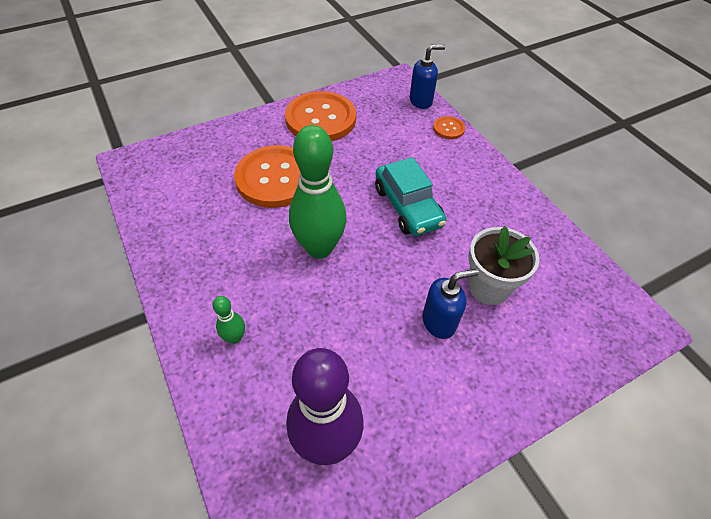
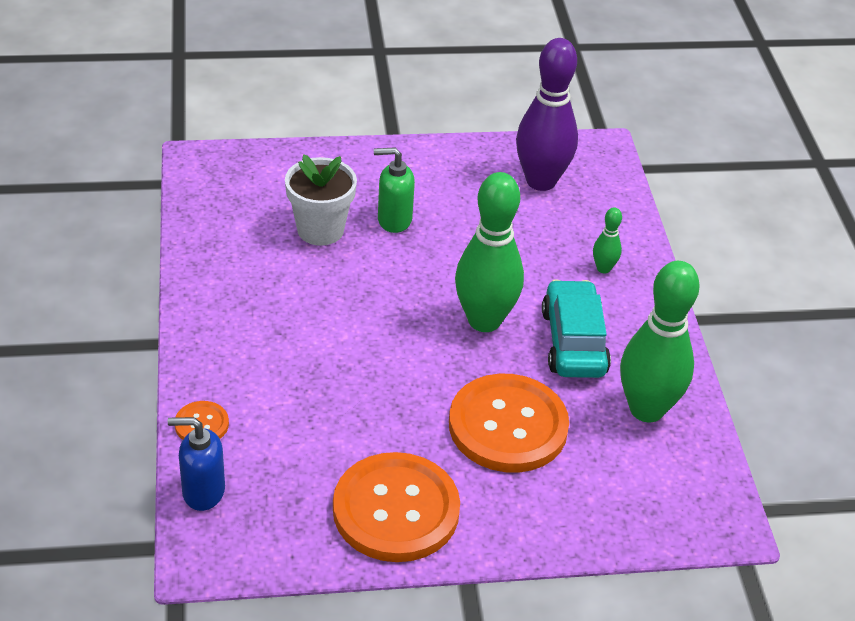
camera: 160 degrees left, 10 degrees down
turquoise car [375,157,446,236] -> turquoise car moved to [542,279,611,378]
blue soap dispenser [422,269,479,339] -> green soap dispenser [374,147,415,233]
none -> green bowling pin [620,261,700,422]

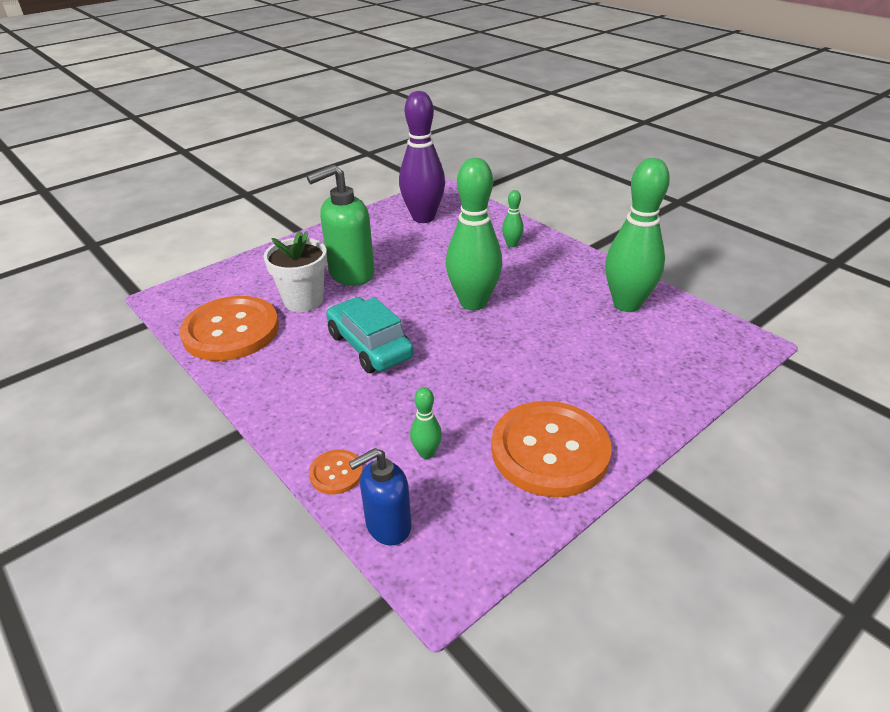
camera: 30 degrees left, 5 degrees down
green soap dispenser [374,147,415,233] -> green soap dispenser [307,165,374,286], size x1.56
orange button [449,374,569,473] -> orange button moved to [179,296,279,361]
turquoise car [542,279,611,378] -> turquoise car moved to [326,297,414,373]
none -> green bowling pin [410,387,442,459]

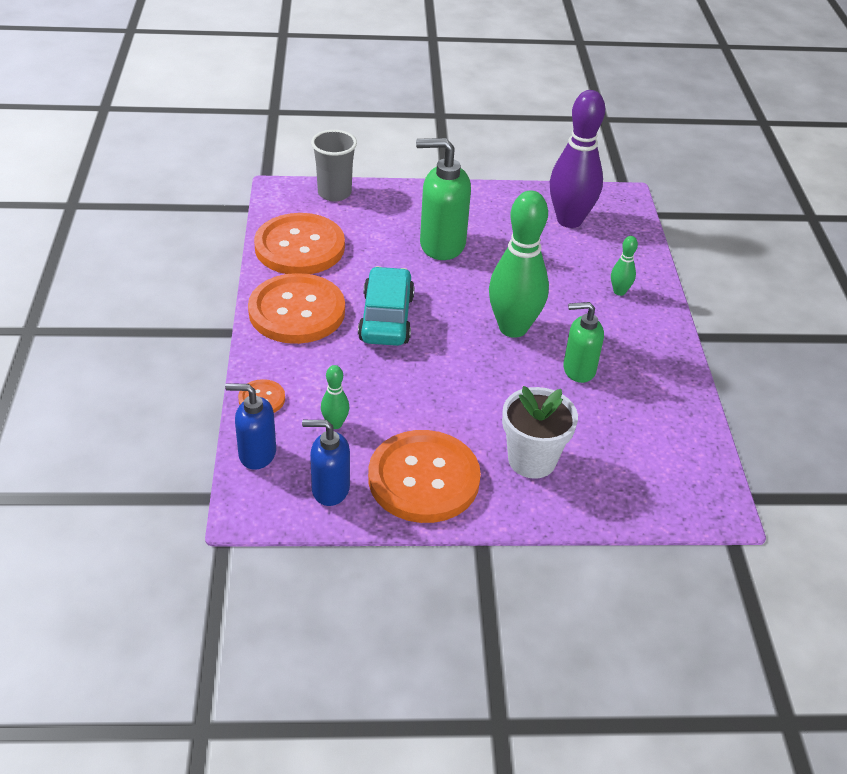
camera: 35 degrees right, 5 degrees up
white flower pot [263,231,327,312] -> white flower pot moved to [502,386,578,479]
green bowling pin [605,158,670,312] -> none
none -> orange button [248,273,345,344]
none -> blue soap dispenser [302,420,350,506]
none -> grey cup [311,130,357,202]
none -> green soap dispenser [563,302,604,383]

